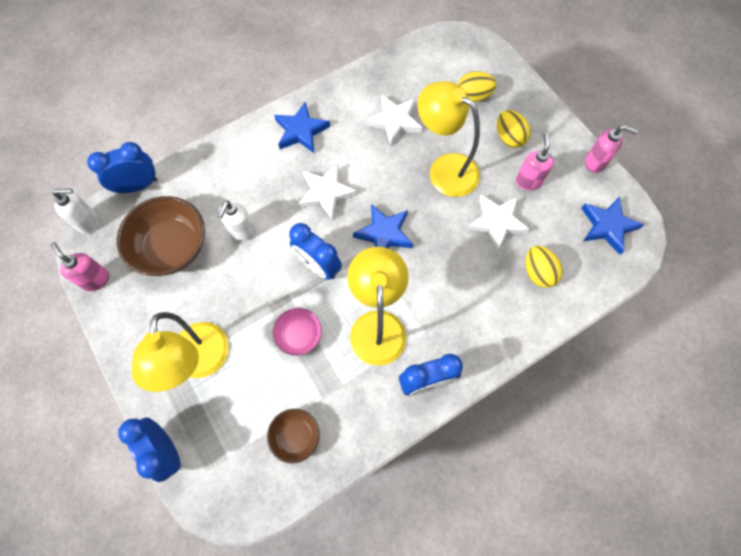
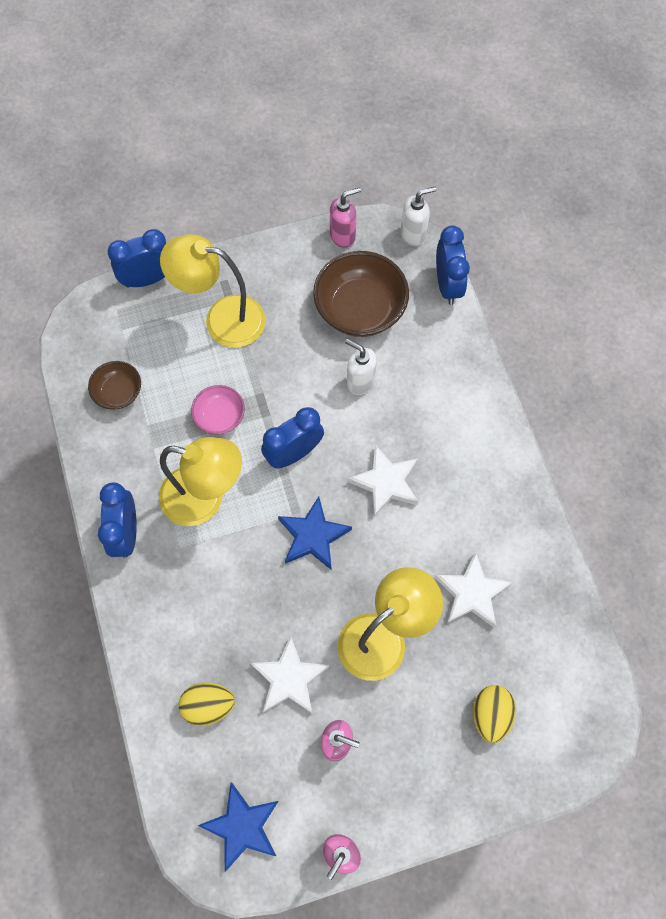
camera: 105 degrees right, 0 degrees up
white soap dispenser [52,189,98,234] -> white soap dispenser turned 120 degrees counterclockwise [401,187,437,246]
blue star [274,102,330,153] -> none
yellow egg [497,110,531,148] -> none

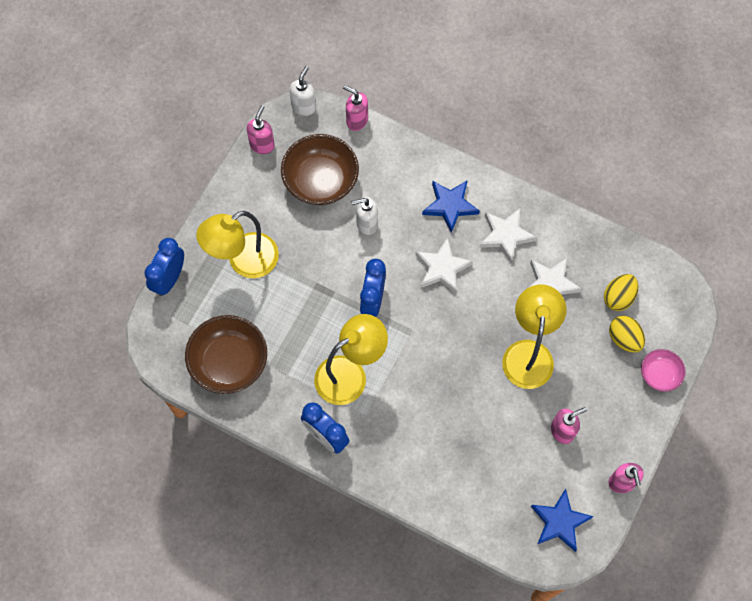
camera: 45 degrees left, 0 degrees up
brown bowl [88,361,141,409] -> brown bowl [185,315,267,394], size x1.84
yellow egg [179,682,235,726] -> yellow egg moved to [604,274,638,311]
pink bowl [191,385,245,434] -> pink bowl moved to [641,349,686,392]
white star [250,636,329,713] -> white star moved to [479,209,537,263]
blue star [278,496,352,570] -> blue star moved to [422,181,480,233]
blue clock [436,225,470,305] -> pink soap dispenser [343,85,368,131]

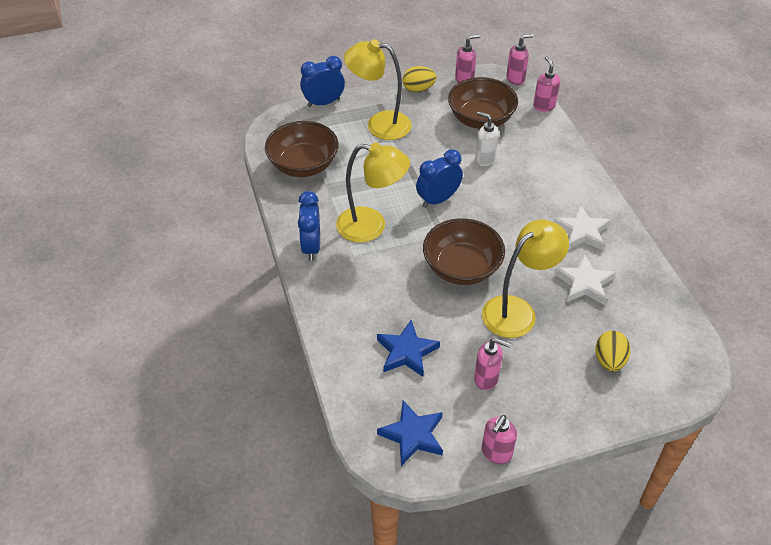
camera: 45 degrees right, 20 degrees down
white soap dispenser [289,66,316,116] -> pink soap dispenser [506,34,534,85]
white star [416,238,473,294] -> none
blue star [422,181,480,233] -> blue star moved to [377,320,440,377]
yellow egg [604,274,638,311] -> yellow egg moved to [403,66,436,92]
pink bowl [641,349,686,392] -> none
none -> brown bowl [423,218,505,285]

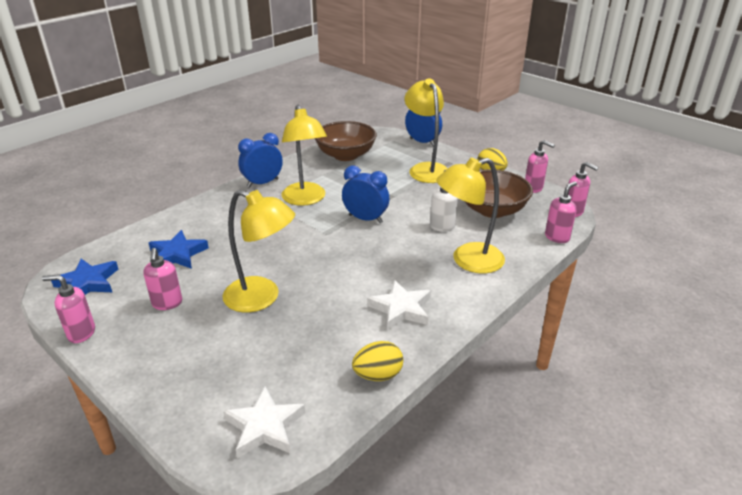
camera: 60 degrees right, 15 degrees down
brown bowl [423,218,505,285] -> none
white star [554,254,616,305] -> white star moved to [223,386,305,459]
yellow egg [596,331,630,371] -> yellow egg moved to [352,341,403,381]
none -> yellow lamp [436,158,505,274]

